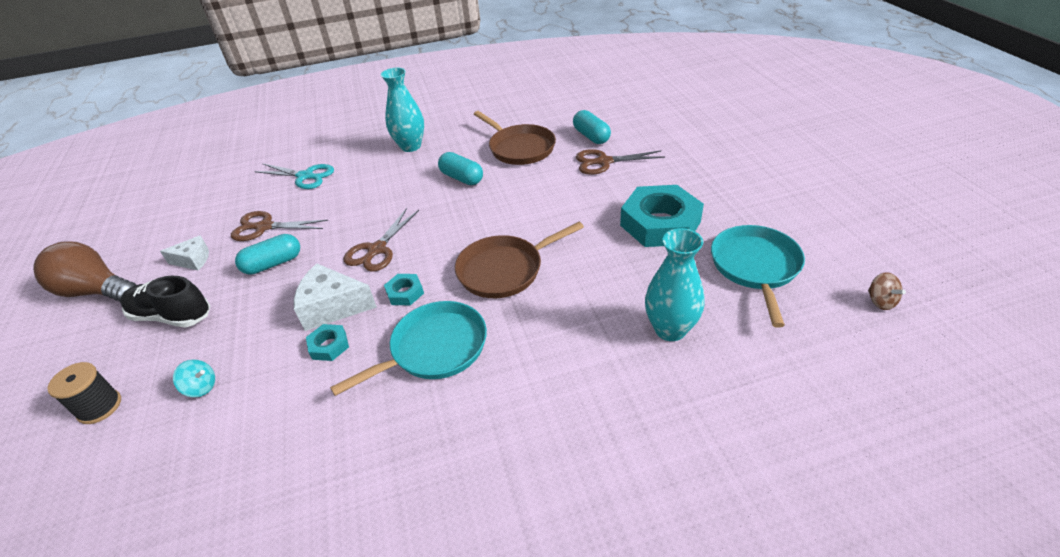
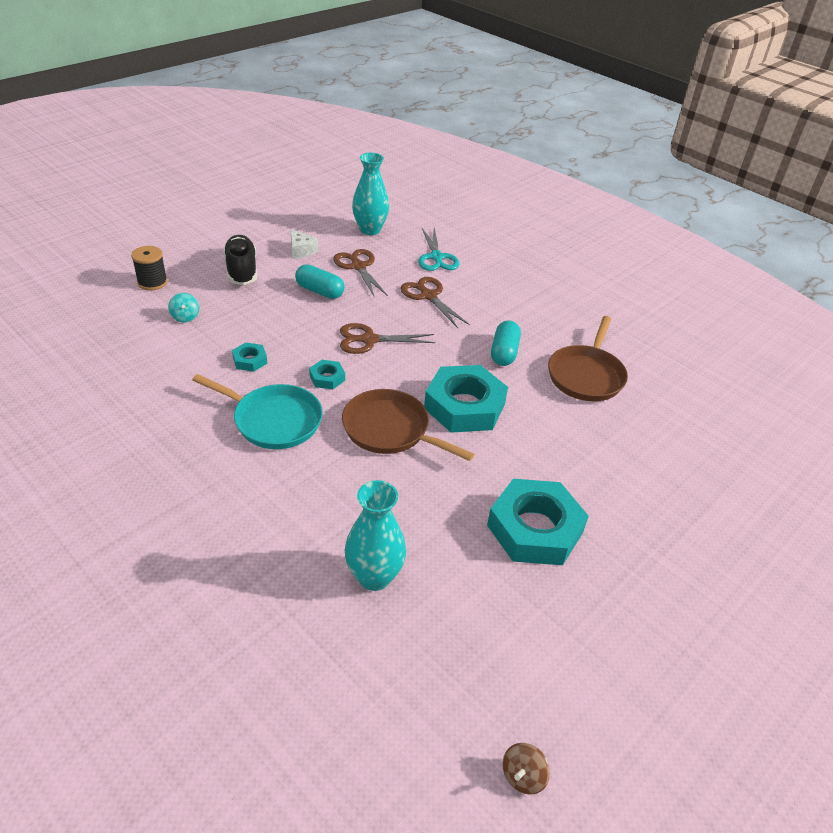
camera: 55 degrees right, 0 degrees up
brown light bulb [33,241,136,301] -> none
white cheese [294,263,377,331] -> none
turquoise vase [381,68,424,152] -> turquoise vase moved to [352,153,389,235]
turquoise capsule [573,110,611,144] -> none
brown scissors [576,149,665,175] -> brown scissors moved to [401,277,470,328]
turquoise pan [711,225,805,328] -> none
none -> turquoise nut [424,365,508,433]

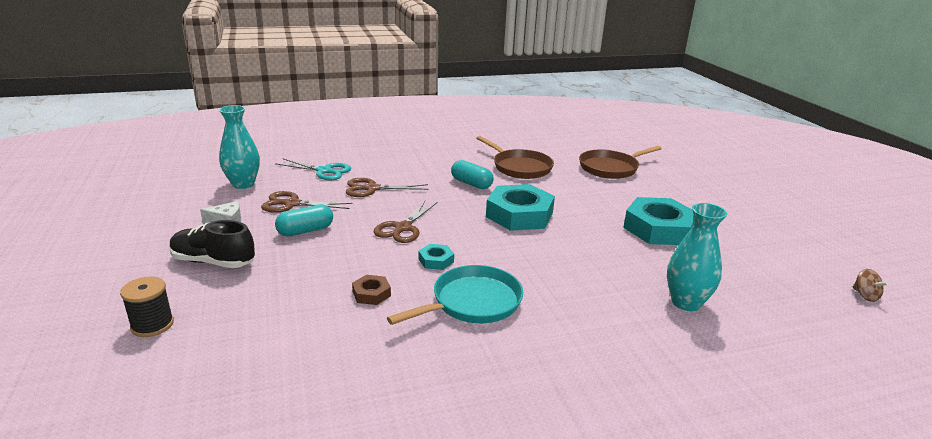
camera: 60 degrees left, 15 degrees down
turquoise spinning top [168,293,199,323] -> none
turquoise nut [232,342,267,372] -> brown nut [352,275,391,305]
brown pan [342,389,475,461] -> brown pan moved to [579,146,662,179]

